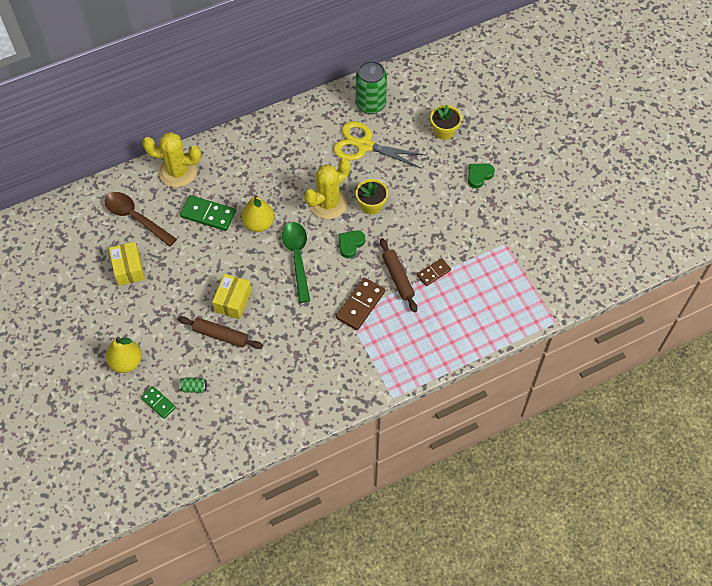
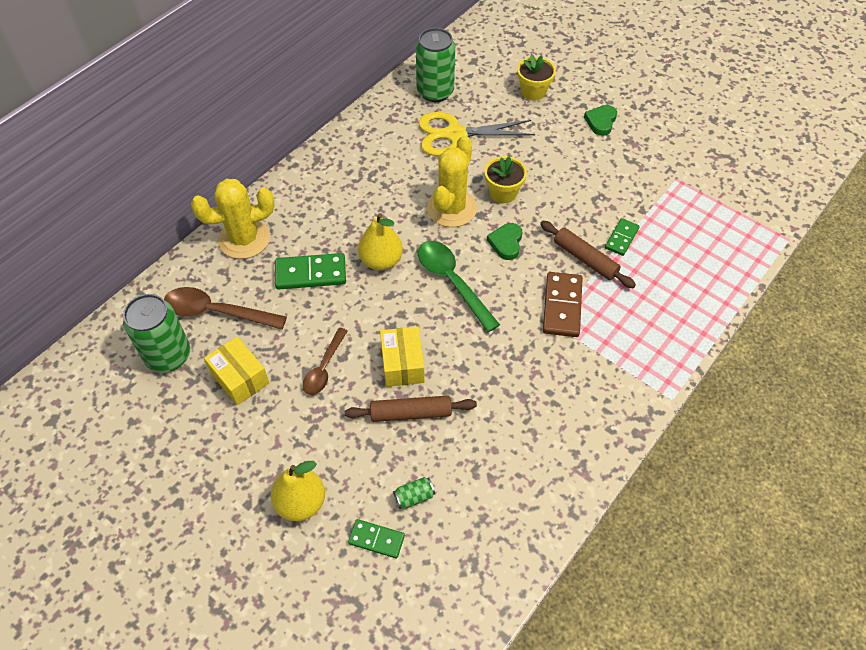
camera: 25 degrees left, 5 degrees down
brown domino [417,258,451,286] -> green domino [605,218,640,256]
none -> green can [123,294,190,372]
none -> brown spoon [303,328,348,395]

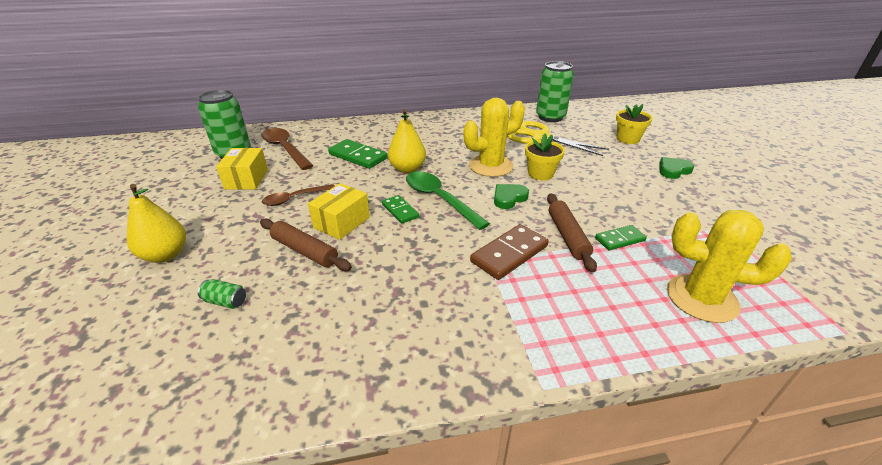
camera: 40 degrees right, 20 degrees down
yellow cactus [191,179,275,259] -> yellow cactus moved to [667,210,792,323]
green domino [348,519,405,558] -> green domino moved to [382,195,419,224]
green spoon [418,241,500,332] -> green spoon turned 45 degrees counterclockwise [406,171,490,230]

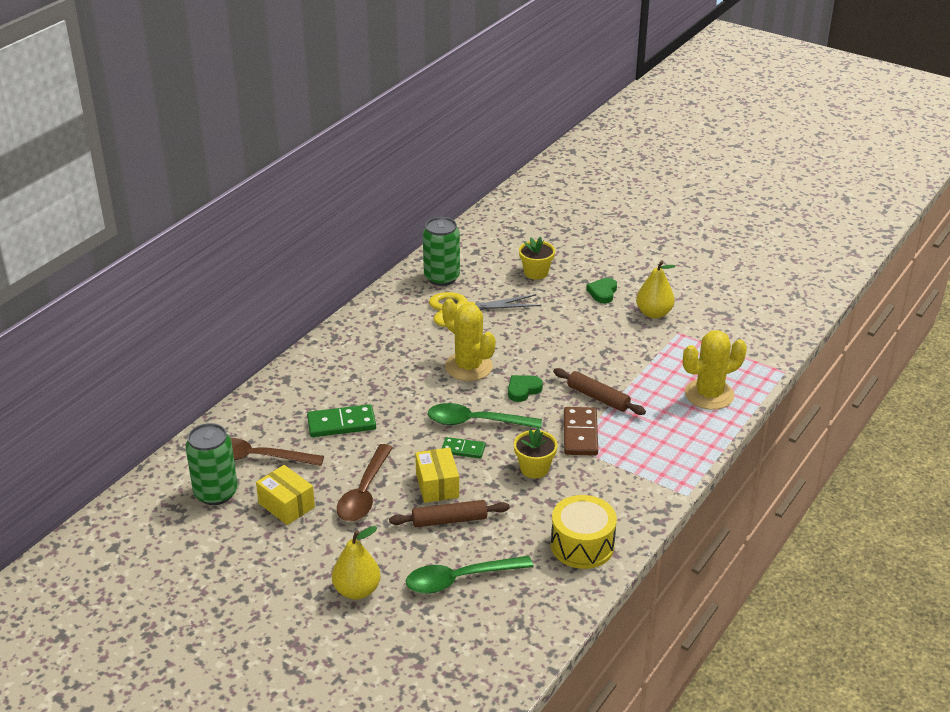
camera: 45 degrees left, 0 degrees up
green can [198,279,246,309] -> green spoon [406,556,533,594]
brown spoon [262,184,335,206] -> brown spoon [337,444,393,521], size x1.56
yellow pear [388,109,426,173] -> yellow pear moved to [636,260,676,319]
yellow cactus [464,98,525,177] -> yellow cactus turned 60 degrees counterclockwise [442,299,496,381]
green heart [494,184,529,209] -> green heart turned 45 degrees clockwise [508,375,543,402]
yellow flower pot [525,133,565,180] -> yellow flower pot moved to [514,428,558,478]
green domino [595,225,647,251] -> none
none -> yellow drum [551,495,617,569]

